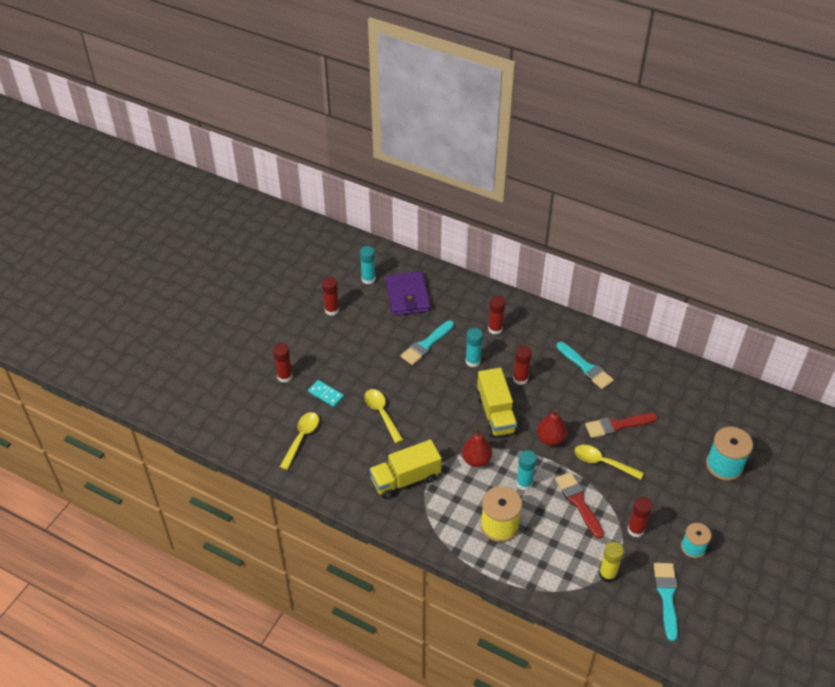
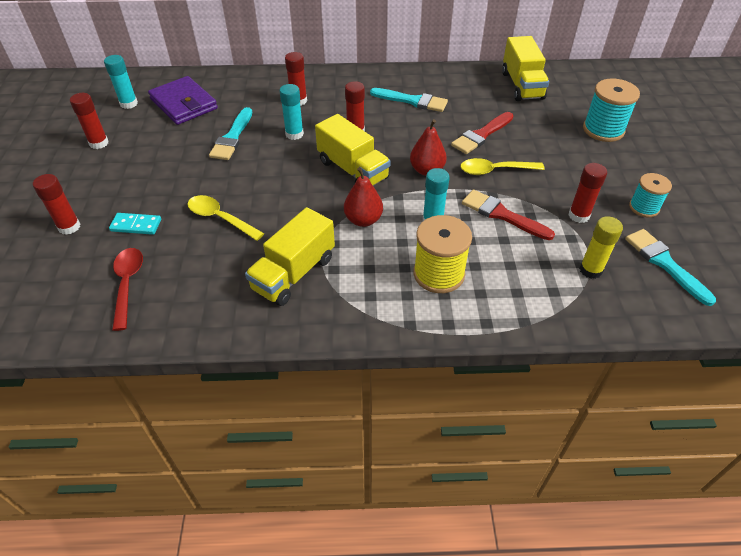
camera: 30 degrees left, 0 degrees up
yellow spoon [280,412,319,470] -> red spoon [112,248,143,331]
none -> yellow truck [502,36,549,101]

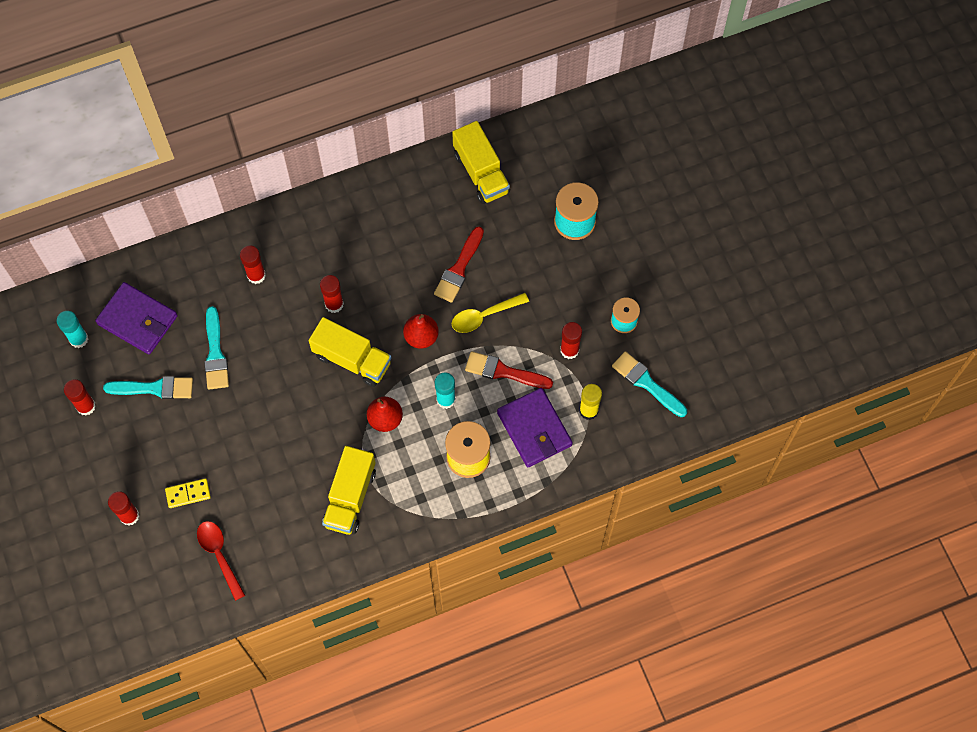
camera: 20 degrees left, 20 degrees up
turquoise domino [109,213,161,235] -> yellow domino [165,478,211,508]
yellow spoon [188,195,264,241] -> none
turquoise glue stick [280,84,304,140] -> none
turquoise brush [370,88,448,112] -> turquoise brush moved to [103,376,193,399]
none -> purple wallet [497,388,573,467]

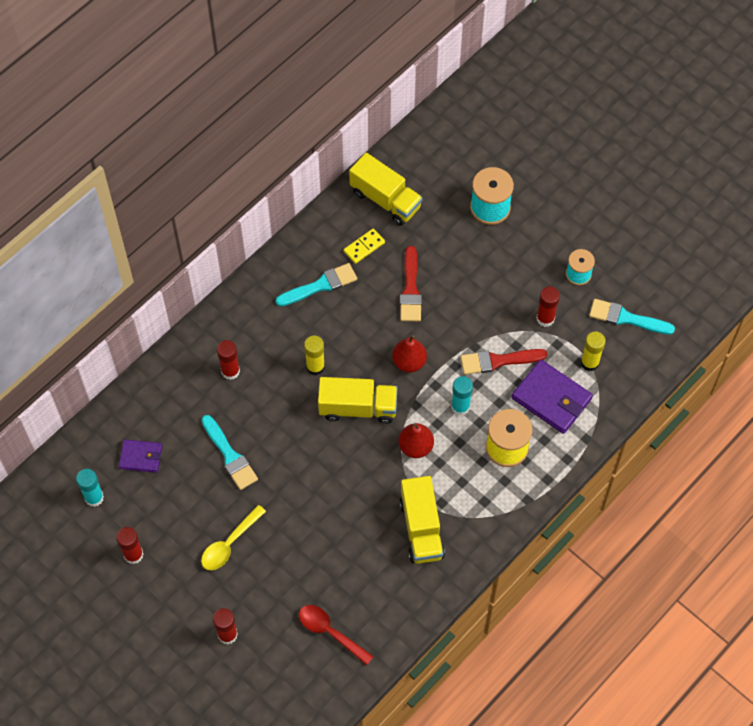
camera: 25 degrees left, 5 degrees down
purple wallet [95,282,178,354] -> purple wallet [119,439,162,473], size x0.59
turquoise brush [103,376,193,399] -> turquoise brush moved to [275,263,357,306]
yellow domino [165,478,211,508] -> yellow domino moved to [344,229,385,264]
red glue stick [320,275,344,313] -> yellow glue stick [304,336,325,375]
yellow spoon [452,293,529,333] -> yellow spoon moved to [201,505,266,570]

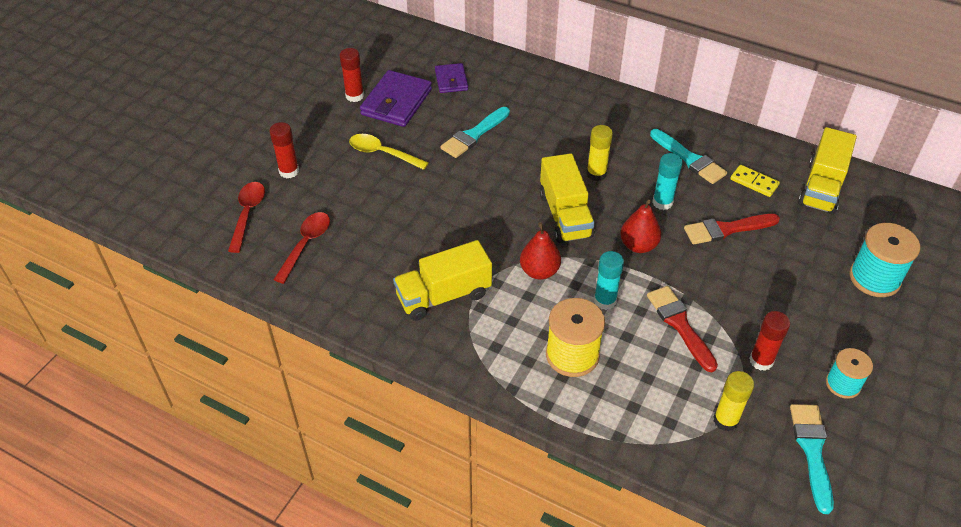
camera: 75 degrees right, 15 degrees down
turquoise glue stick [76,469,104,507] -> turquoise glue stick moved to [652,153,683,210]
red glue stick [217,340,240,380] -> none
purple wallet [512,360,593,434] -> purple wallet moved to [360,70,432,127]
none -> red spoon [228,182,265,253]

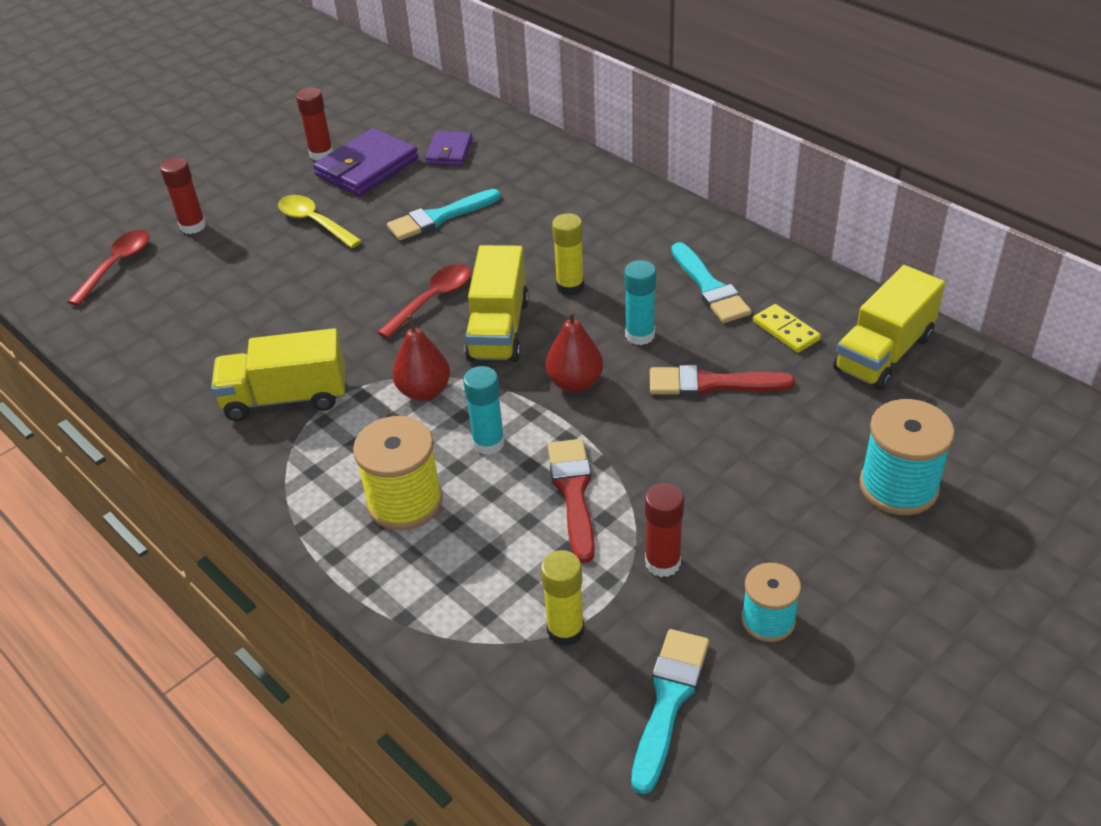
camera: 20 degrees right, 5 degrees down
red spoon [273,212,330,284] -> red spoon moved to [378,264,471,339]

